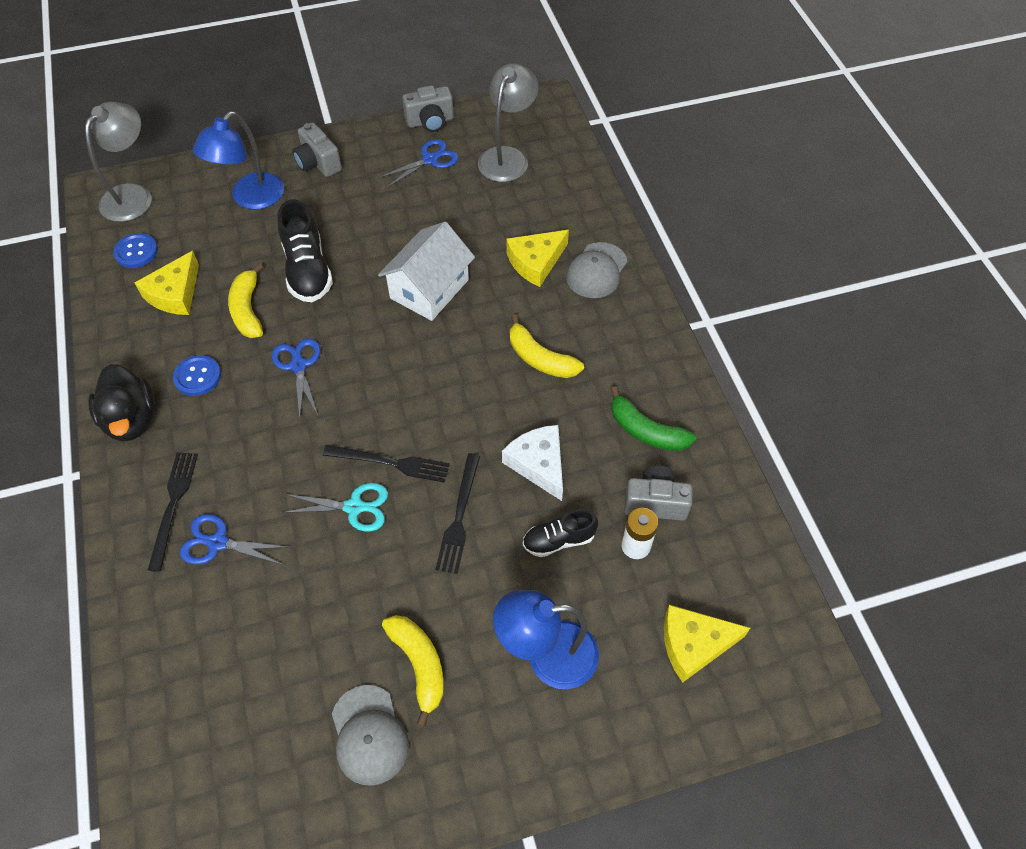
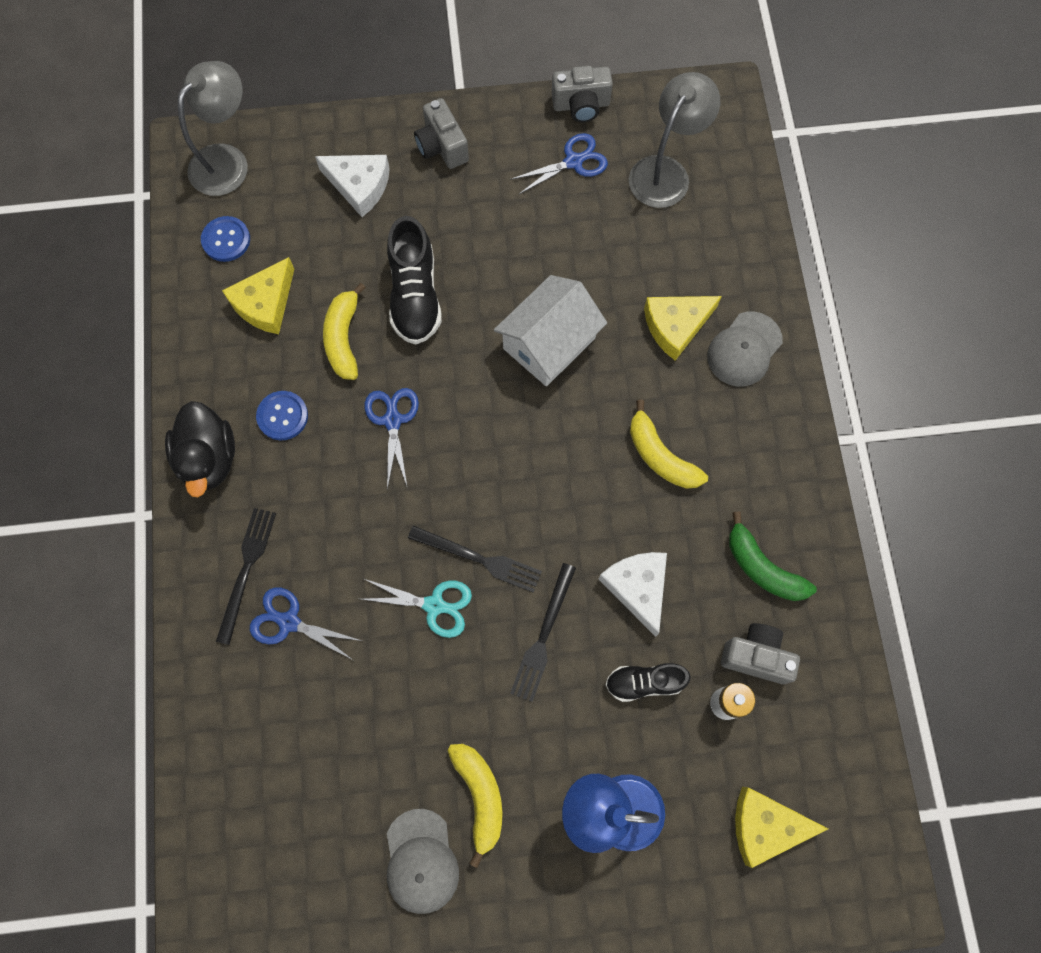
camera: 10 degrees right, 15 degrees up
blue lamp [193,111,284,210] -> white cheese [315,155,390,217]

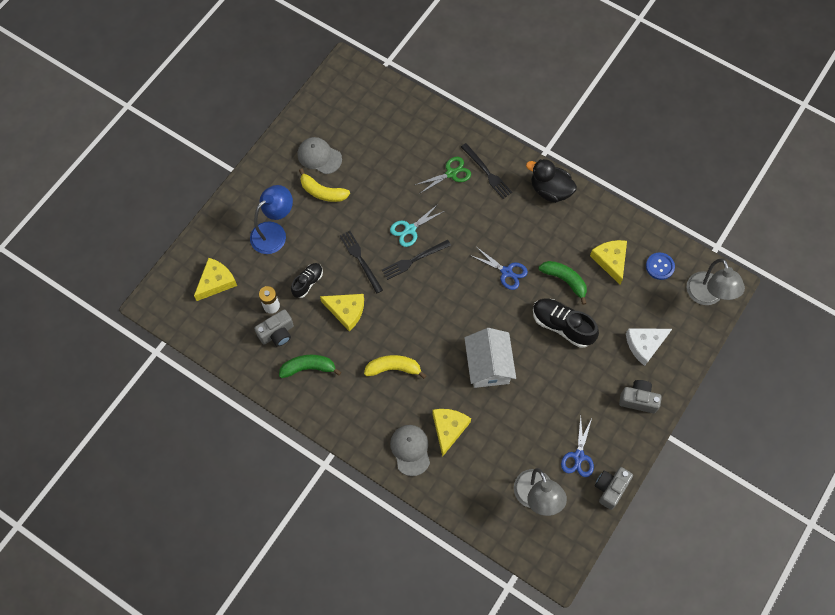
camera: 130 degrees right, 5 degrees down
blue scissors [250,587,362,660] -> green scissors [415,157,471,193]
blue button [256,391,308,440] -> none
yellow banana [323,283,366,380] -> green banana [538,261,587,305]
white cheese [599,552,667,637] -> yellow cheese [320,294,364,332]

